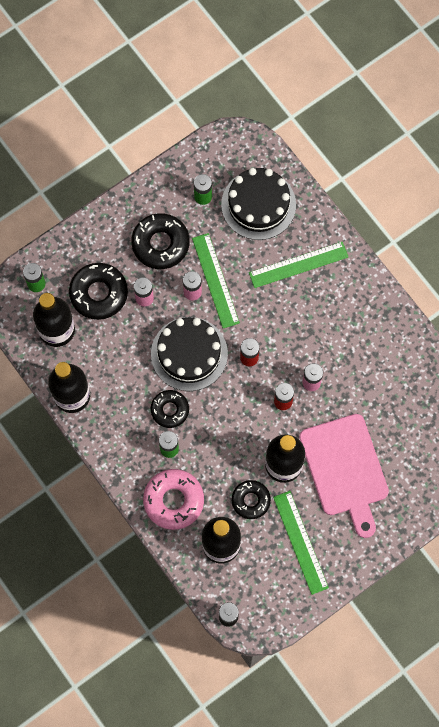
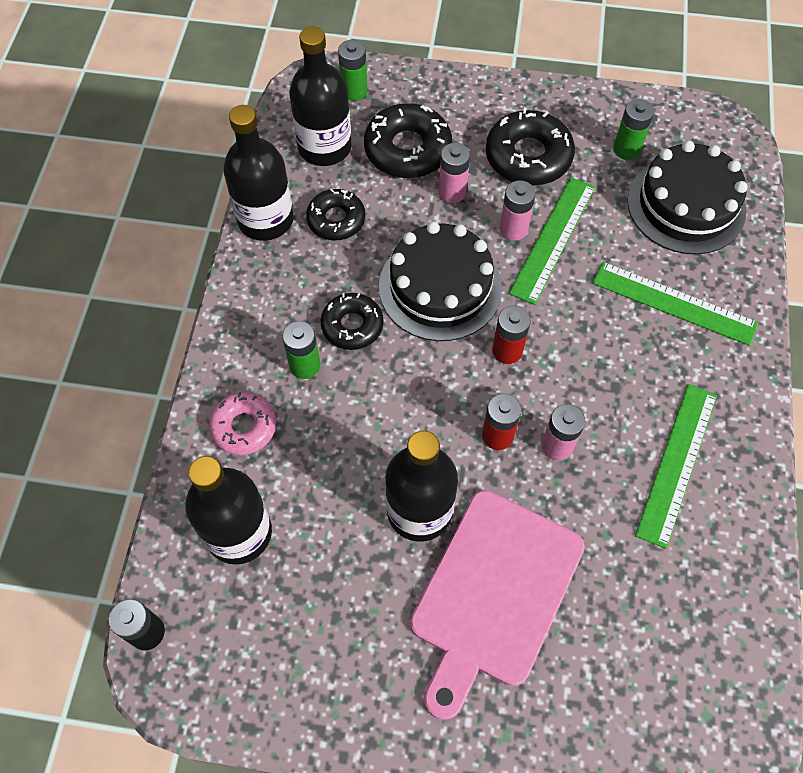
camera: 45 degrees right, 10 degrees down
pink donut [143,469,204,530] -> pink donut [209,392,276,455], size x0.65
black donut [231,480,271,519] -> black donut moved to [306,189,365,240]
green ruler [273,491,329,595] -> green ruler moved to [635,384,717,549]

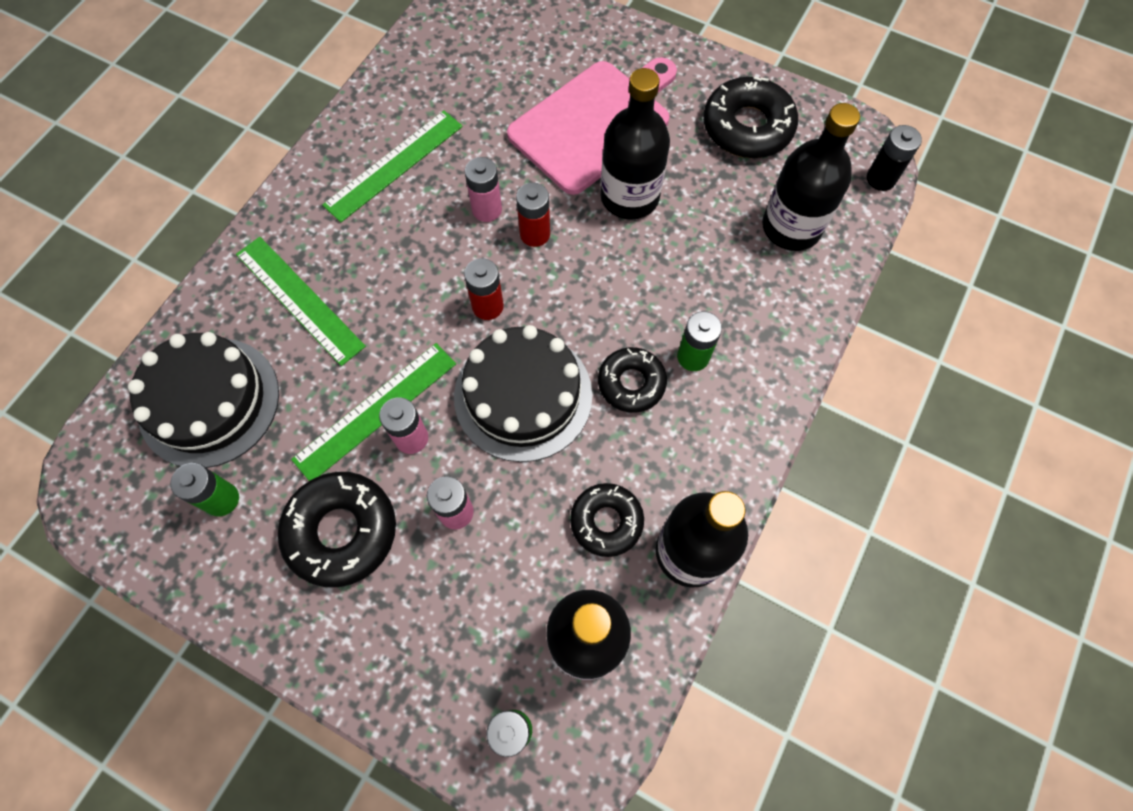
camera: 160 degrees left, 5 degrees up
pink donut [209,392,276,455] -> none
black donut [364,103,452,178] -> black donut moved to [703,76,798,158]

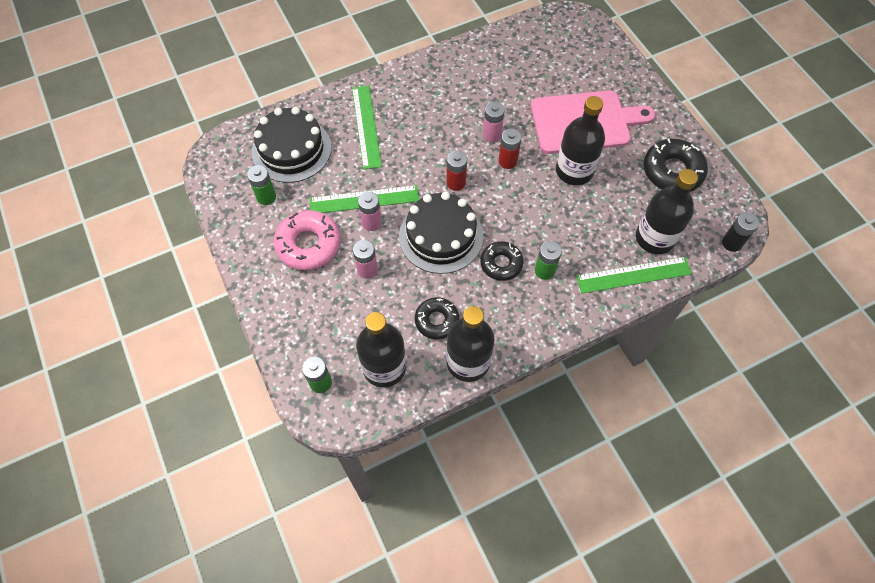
camera: 35 degrees right, 5 degrees down
black donut [278,472,396,587] -> pink donut [274,210,340,270]
green ruler [322,110,463,222] -> green ruler moved to [576,257,692,294]

